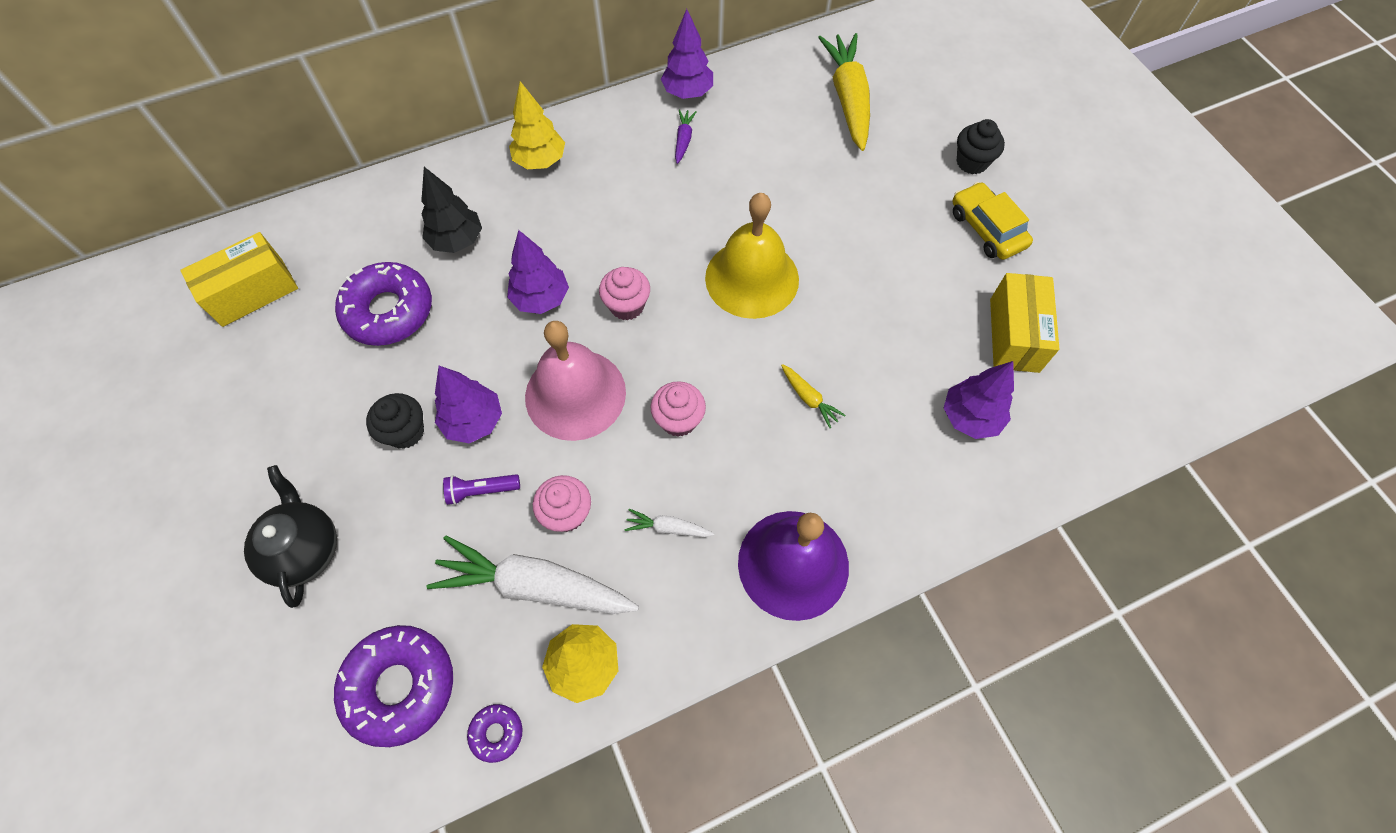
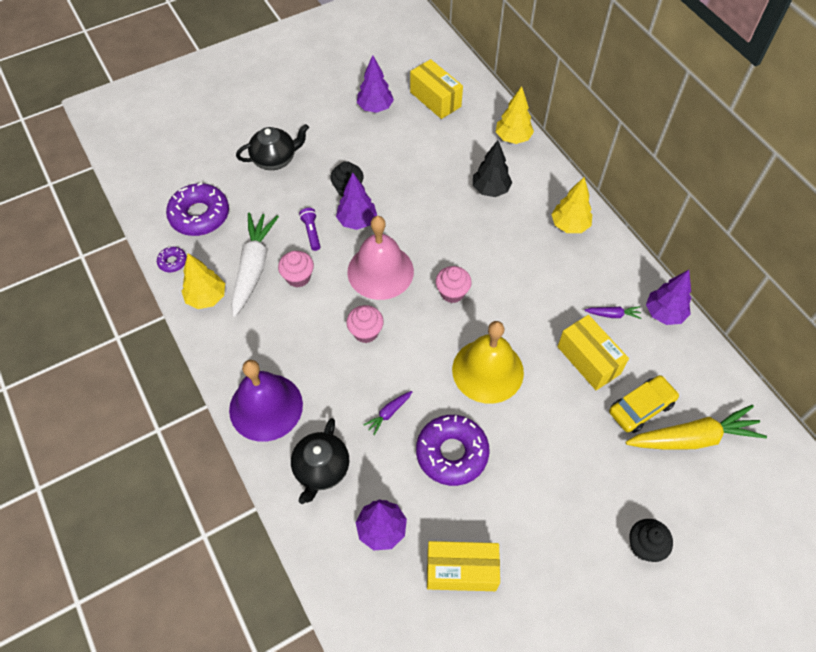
camera: 85 degrees right, 5 degrees down
purple donut [335,262,432,346] -> purple donut moved to [416,415,490,486]
purple tree [507,230,569,314] -> purple tree moved to [357,55,394,113]
white carrot [625,509,714,537] -> none
yellow carrot [781,364,845,428] -> purple carrot [363,391,412,435]
yellow car [952,182,1033,260] -> yellow car moved to [609,375,679,433]
none -> black teapot [291,418,349,504]
none -> yellow tree [496,86,534,144]
none -> yellow box [557,315,629,391]

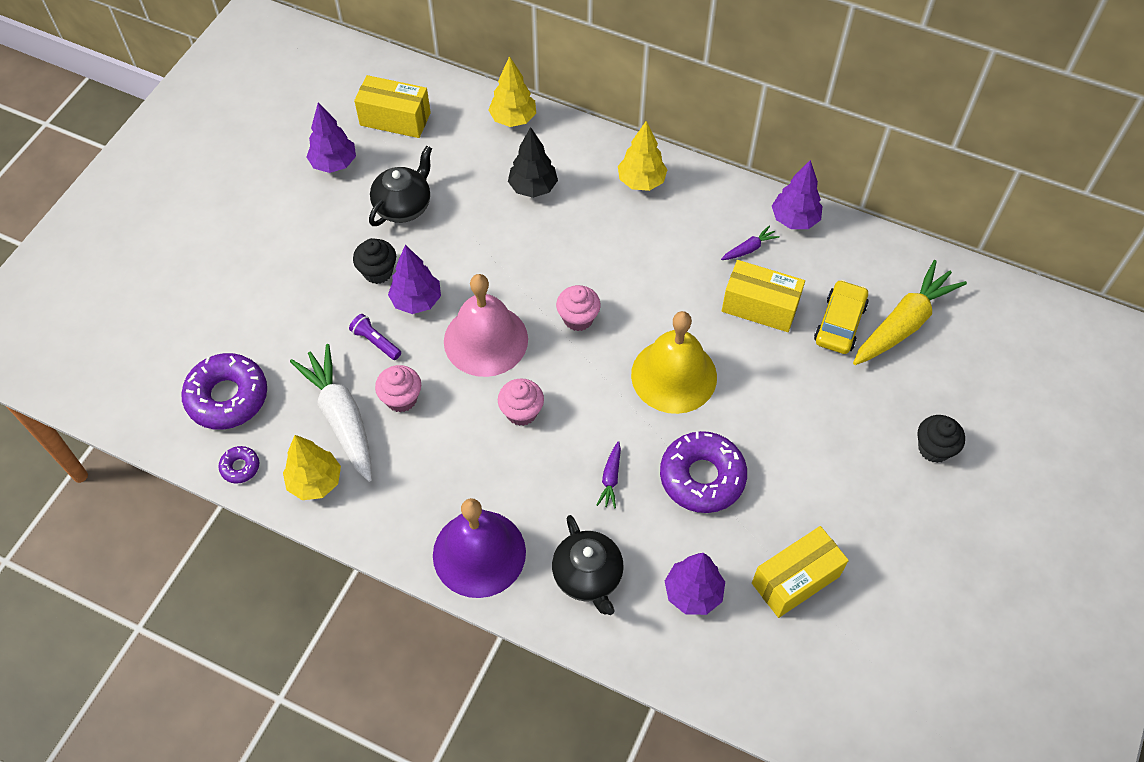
camera: 35 degrees left, 0 degrees up
black teapot [236,124,309,170] -> black teapot moved to [369,146,432,226]

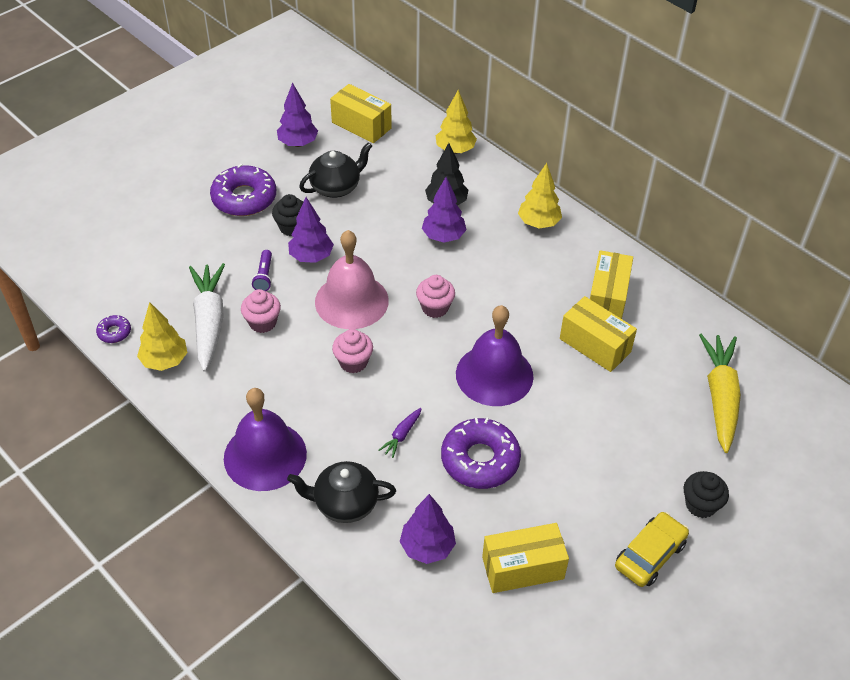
camera: 20 degrees right, 10 degrees down
purple donut [181,353,267,430] -> purple donut moved to [210,164,276,216]
purple flashlight [349,314,401,360] -> purple flashlight turned 150 degrees counterclockwise [252,250,272,291]
black teapot [552,515,624,615] -> black teapot turned 90 degrees clockwise [287,461,396,523]
yellow bell [631,311,717,414] -> purple bell [456,305,533,406]
purple carrot [721,225,780,260] -> yellow box [590,250,633,319]
purple tree [772,160,822,229] -> purple tree moved to [422,177,467,243]
yellow car [814,280,869,354] -> yellow car moved to [615,512,689,587]
yellow carrot [853,260,967,365] -> yellow carrot turned 60 degrees counterclockwise [699,334,741,453]

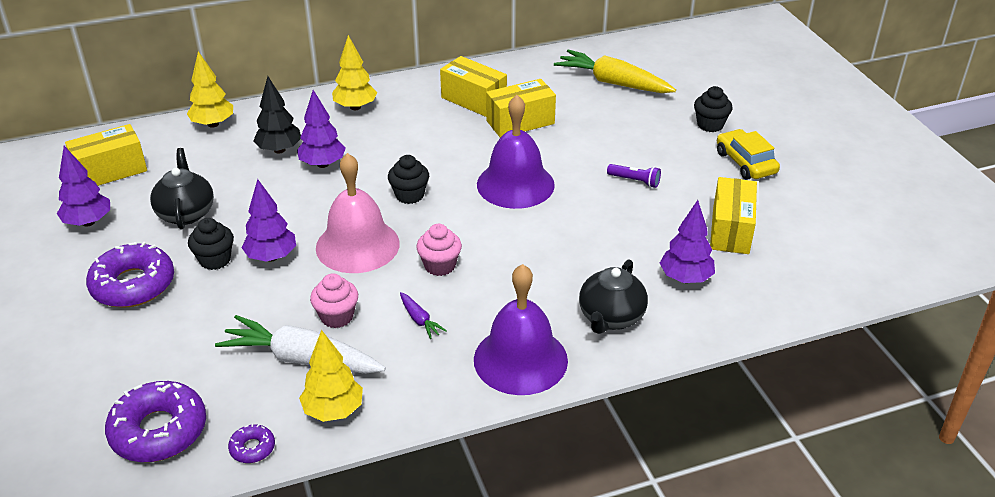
camera: 65 degrees left, 10 degrees down
purple flashlight [252,250,272,291] -> purple flashlight moved to [607,164,661,188]
purple carrot [378,408,422,458] -> purple carrot moved to [400,292,447,339]
pink cupcake [416,275,455,318] -> black cupcake [388,155,429,204]
purple donut [441,418,521,489] -> purple donut moved to [105,381,206,462]

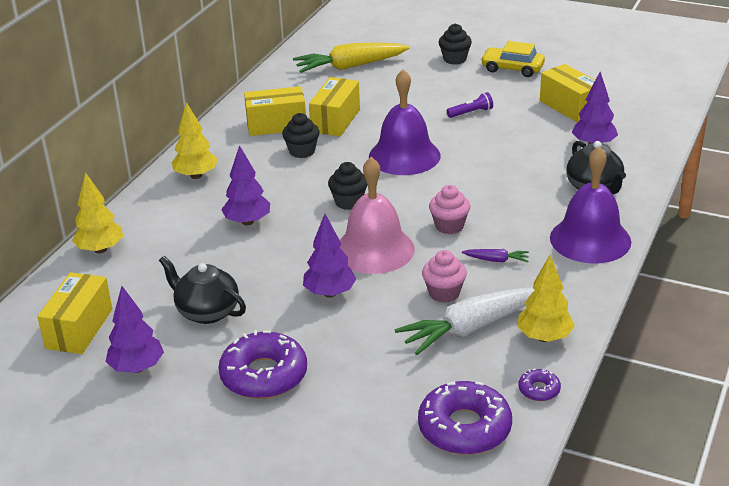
camera: 45 degrees left, 5 degrees down
black cupcake [188,218,234,270] -> black cupcake moved to [282,113,320,158]
black tree [253,76,301,154] -> none

